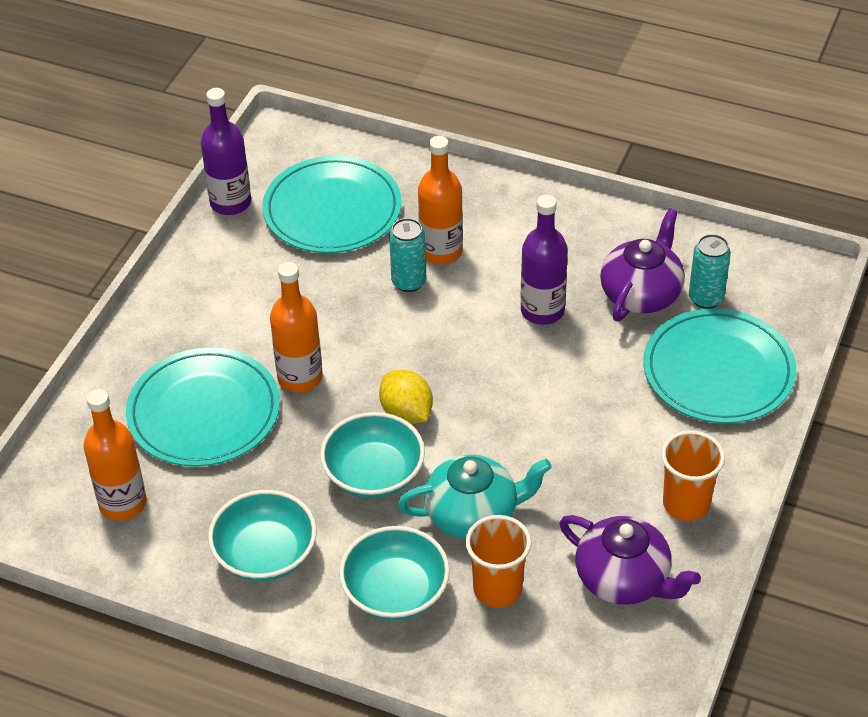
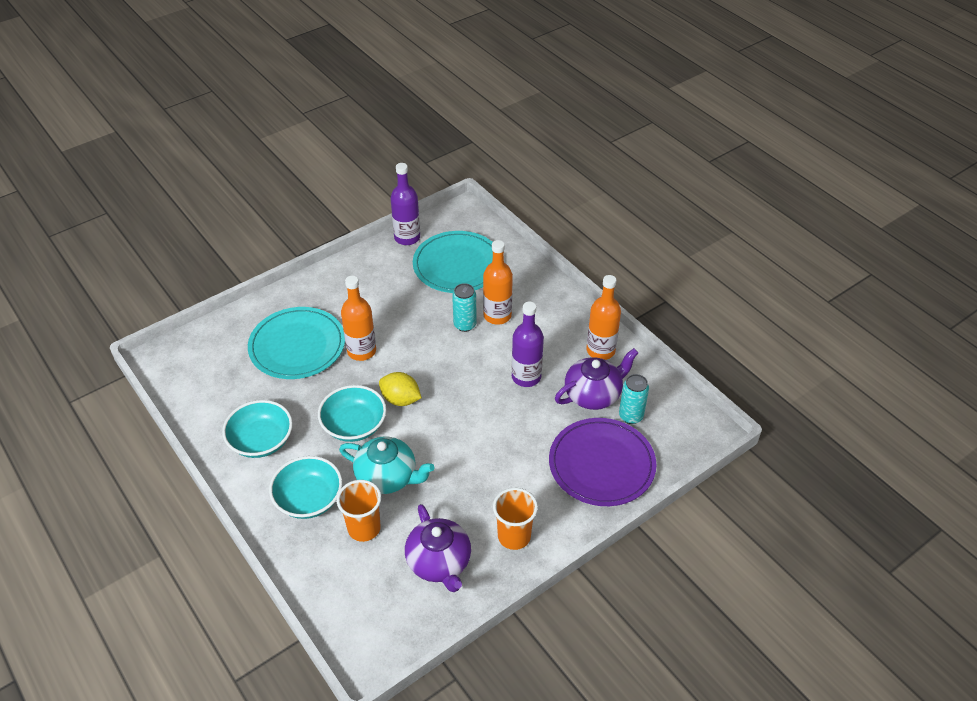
camera: 30 degrees right, 0 degrees up
orange bottle [83,389,146,521] -> orange bottle moved to [586,275,621,360]
yellow lemon [379,369,433,424] -> yellow lemon turned 60 degrees counterclockwise [379,372,422,406]
turquoise plate [643,308,796,424] -> purple plate [549,418,657,506]

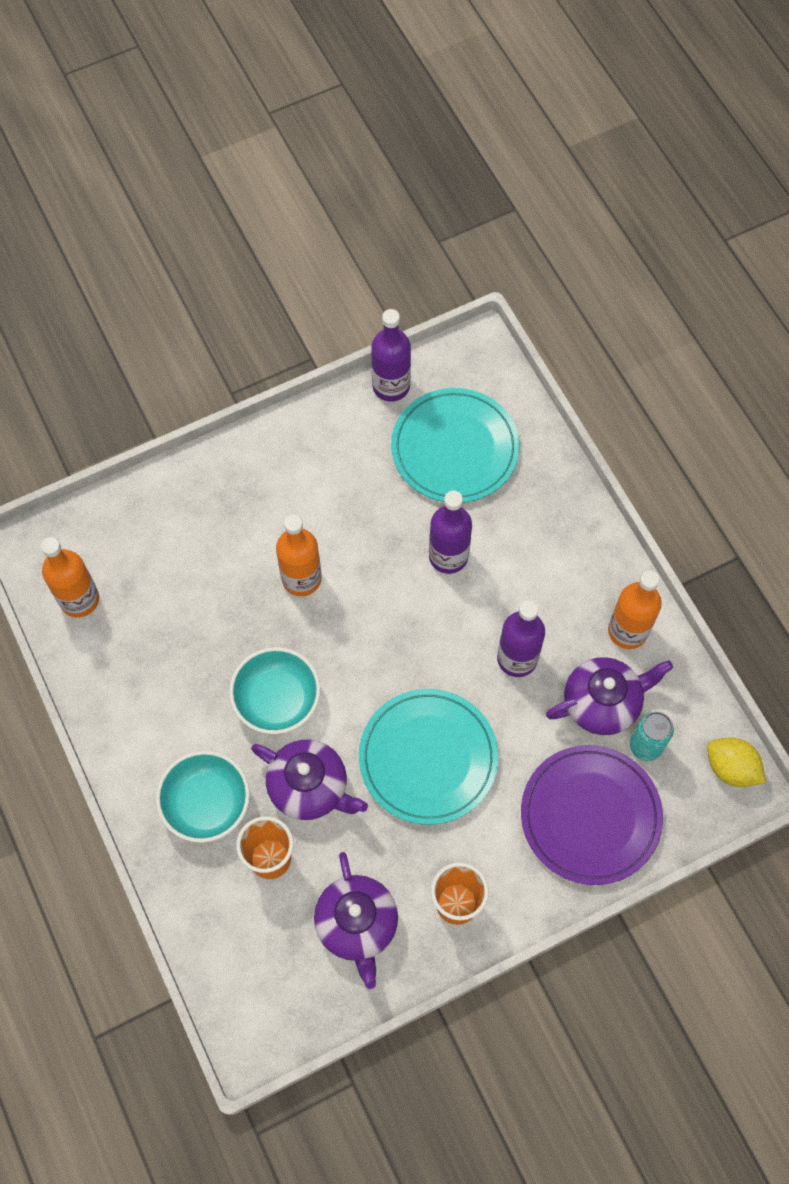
camera: 10 degrees right, 20 degrees up
turquoise bowl [222,400,293,458] -> none
turquoise plate [248,307,345,379] -> turquoise plate moved to [359,689,498,825]
turquoise teapot [339,436,435,494] -> purple teapot [251,740,368,820]
yellow lemon [379,372,422,406] -> yellow lemon moved to [707,738,766,787]
turquoise can [452,283,477,332] -> purple bottle [429,491,472,574]
orange bottle [483,240,513,325] -> orange bottle moved to [41,537,99,617]

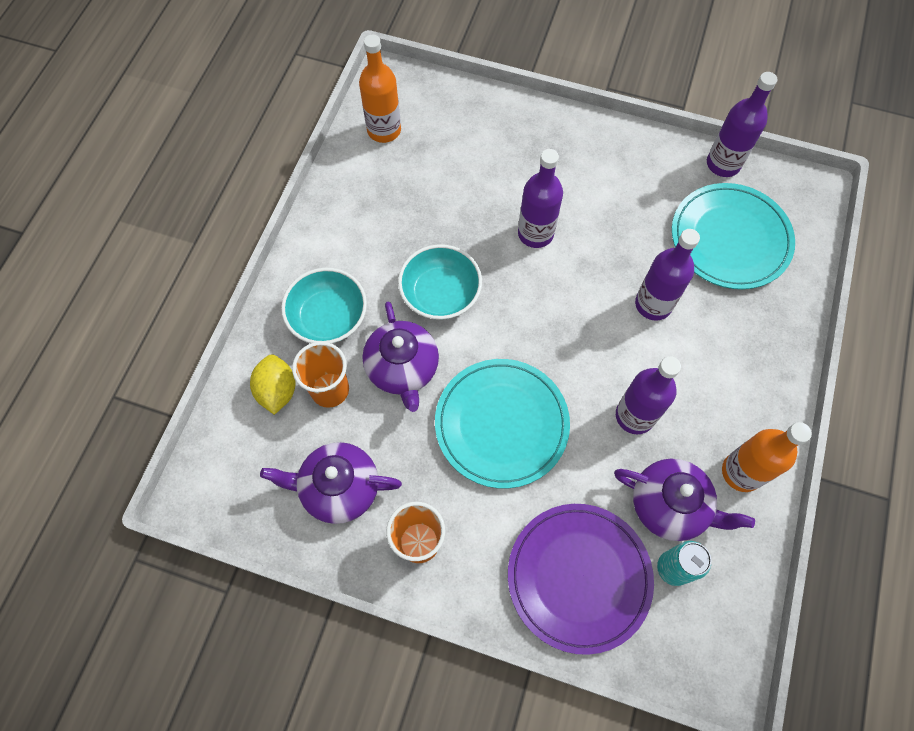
camera: 45 degrees right, 0 degrees up
orange bottle [276,515,322,596] -> purple bottle [518,149,563,248]
purple teapot [314,852,398,989] -> purple teapot turned 60 degrees clockwise [260,442,402,524]
yellow lemon [707,738,766,787] -> yellow lemon moved to [250,355,296,415]

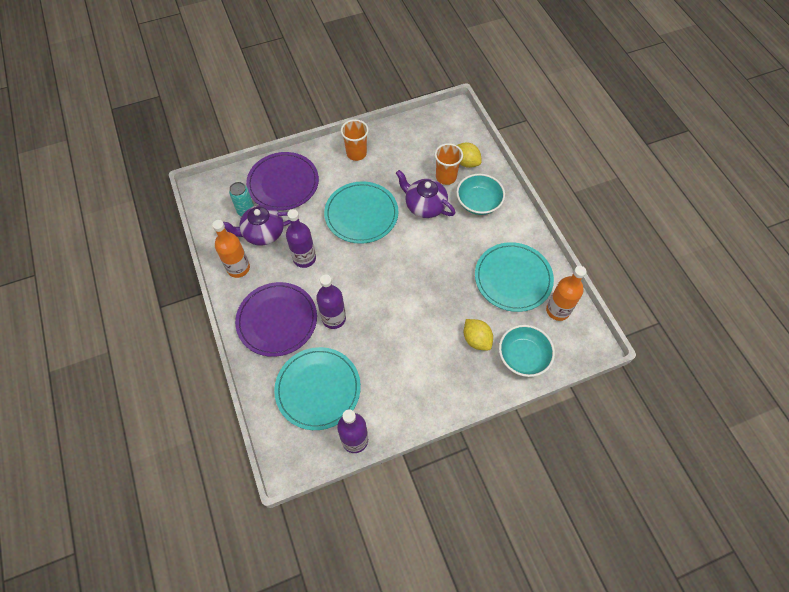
camera: 140 degrees right, 5 degrees down
purple teapot [260,442,402,524] -> none
turquoise bowl [398,244,482,320] -> turquoise bowl moved to [499,325,555,377]
purple bottle [518,149,563,248] -> none
none -> purple plate [235,282,317,357]
none -> yellow lemon [464,319,493,351]
none -> turquoise plate [475,242,554,312]

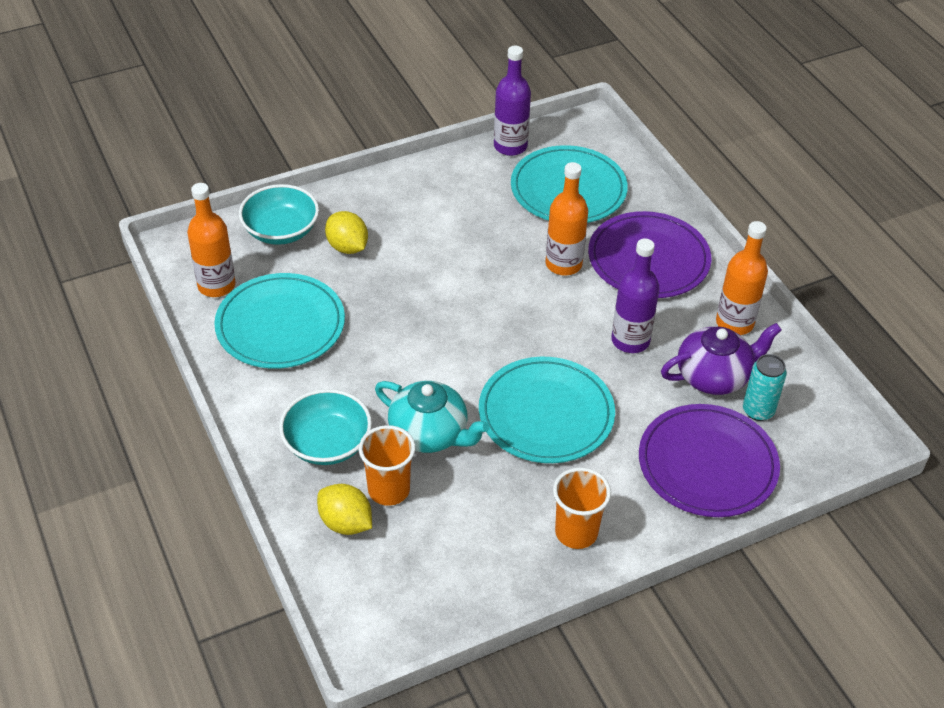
camera: 175 degrees right, 15 degrees down
purple bottle [316,275,346,329] -> orange bottle [546,162,588,275]
purple teapot [396,170,455,218] -> turquoise teapot [375,381,489,453]

